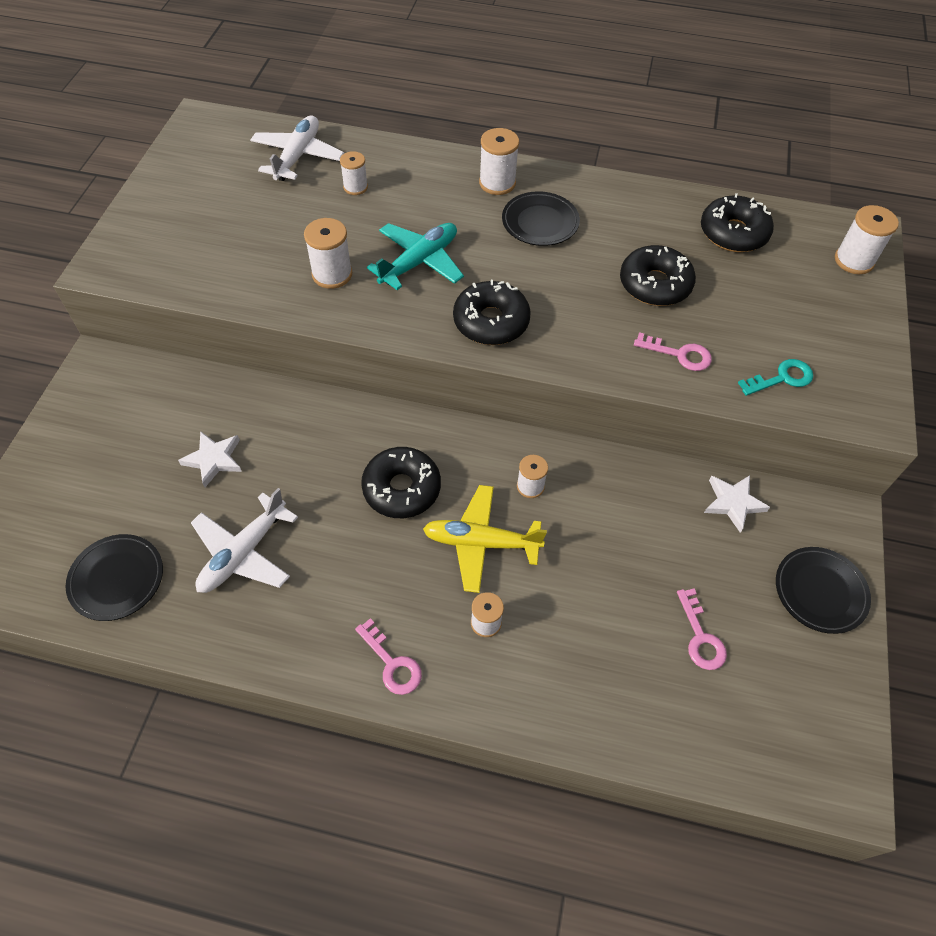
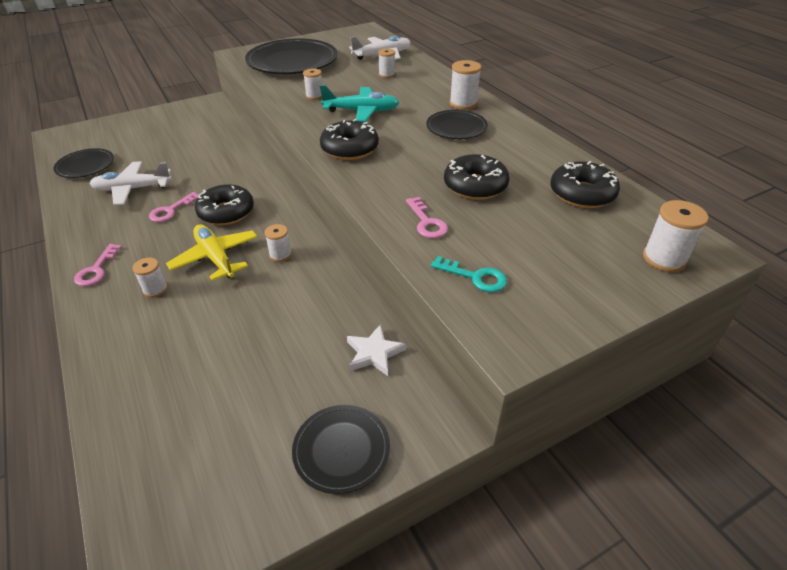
camera: 50 degrees right, 15 degrees down
white star [178,431,242,487] -> none
white spool [304,218,352,289] -> white spool [303,69,322,100], size x0.66
pink key [677,588,727,670] -> pink key moved to [149,192,199,222]
none -> black plate [245,38,338,74]

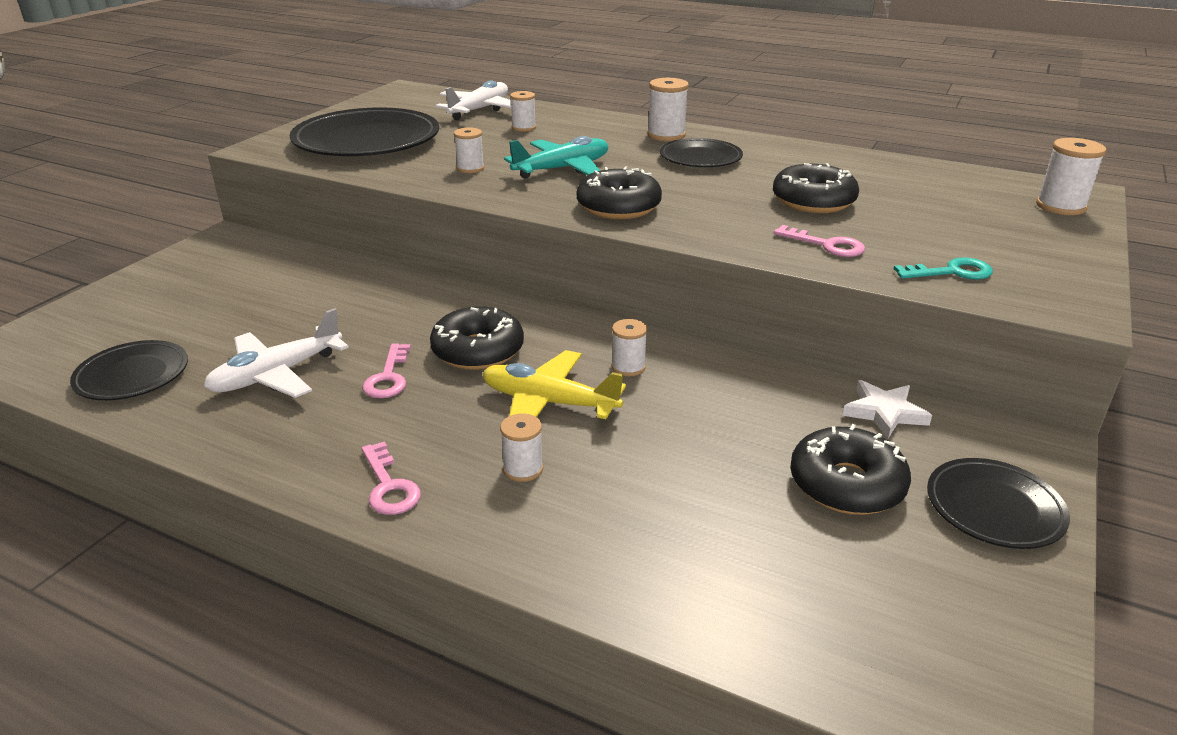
camera: 35 degrees left, 10 degrees down
black donut [550,161,620,208] -> black donut moved to [790,424,911,515]

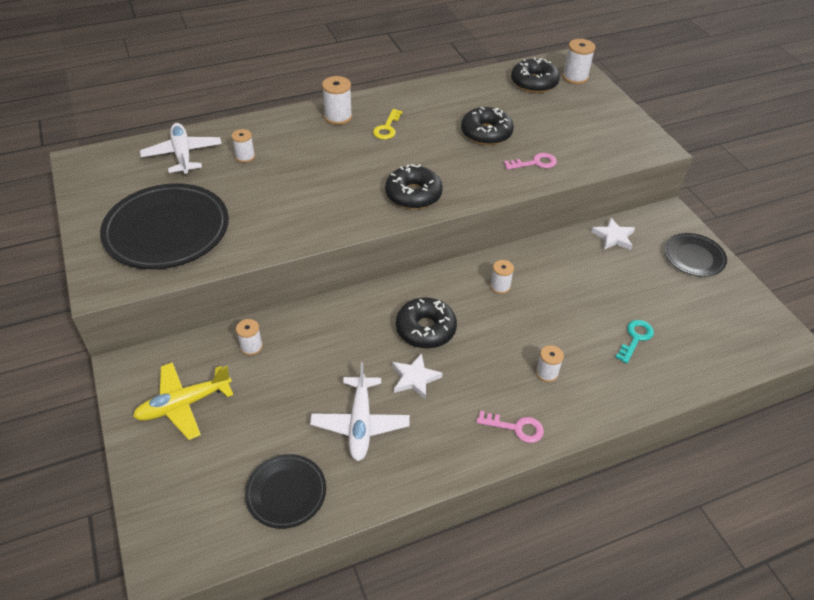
camera: 50 degrees left, 15 degrees up
pink key [362,343,411,398] -> white star [392,353,443,400]
white spool [454,127,484,173] -> white spool moved to [236,319,263,355]
yellow plane [482,350,626,419] -> yellow plane moved to [133,362,233,440]
turquoise plane [504,136,608,179] -> none
black plate [660,138,743,167] -> yellow key [373,109,403,140]
black donut [790,424,911,515] -> black donut moved to [511,58,560,93]
turquoise key [894,257,993,280] -> turquoise key moved to [615,320,654,364]

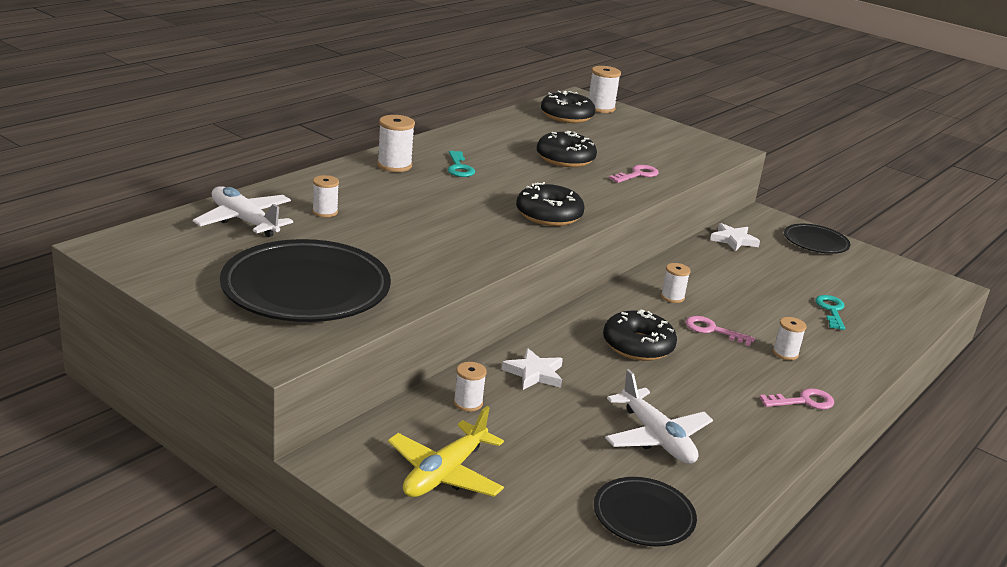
camera: 30 degrees left, 20 degrees down
yellow key [373,109,403,140] -> turquoise key [447,151,475,177]
white star [392,353,443,400] -> white star moved to [502,348,563,390]
none -> pink key [685,316,755,346]

